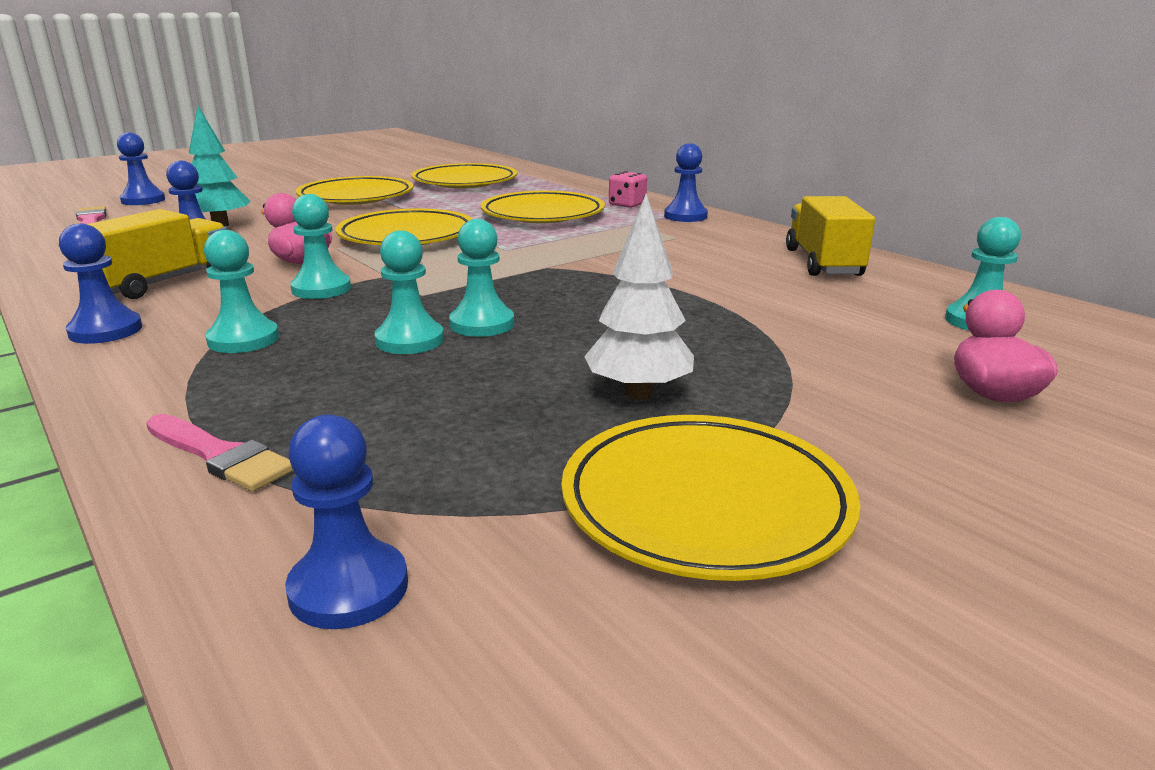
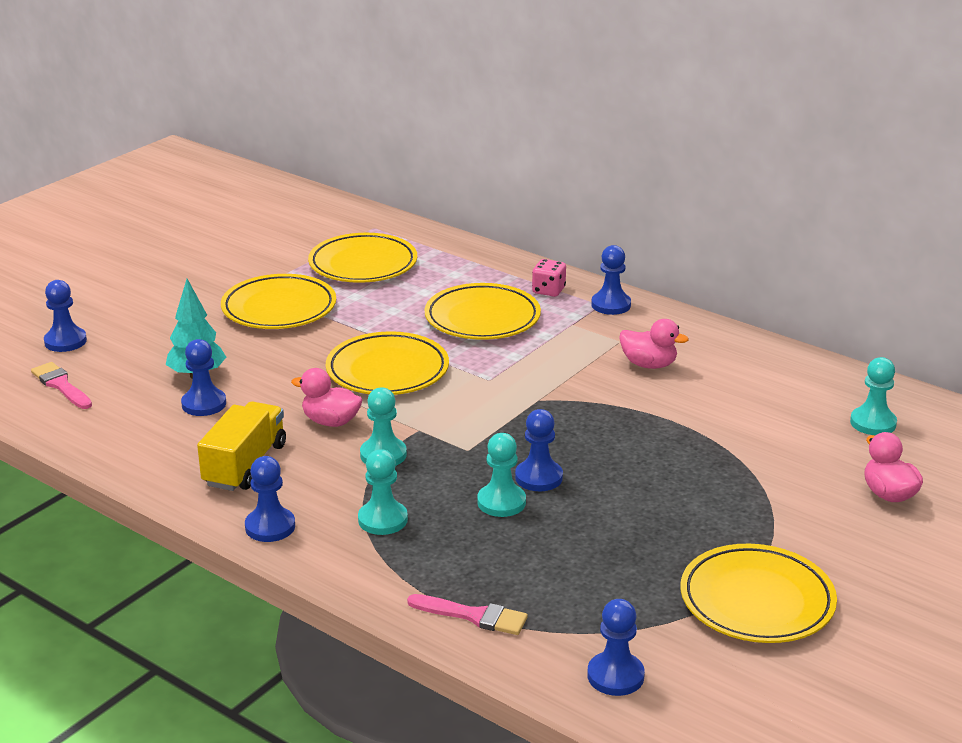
camera: 15 degrees left, 5 degrees up
turquoise pawn [449,219,514,337] -> blue pawn [515,409,563,491]
white tree [584,194,694,400] -> none
yellow truck [786,196,875,276] -> none
none -> pink duck [619,319,689,369]

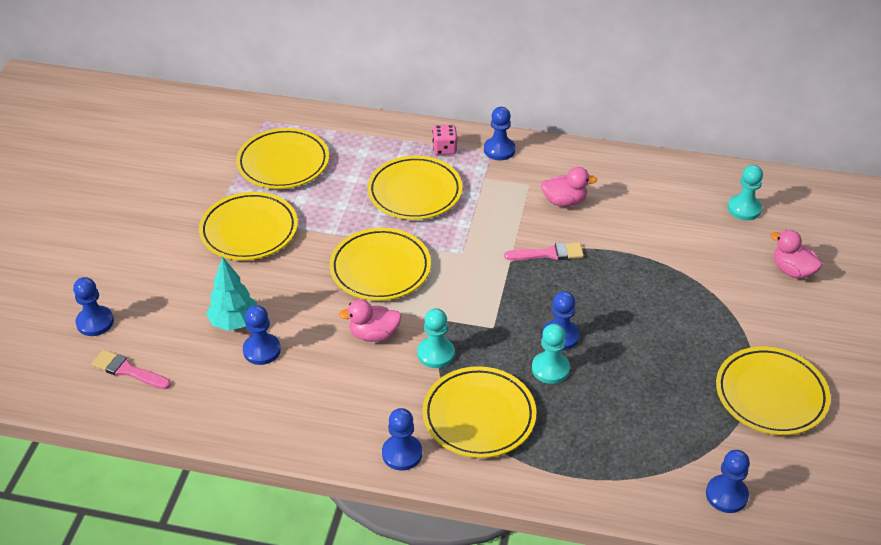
camera: 25 degrees left, 15 degrees up
yellow truck [197,401,286,491] -> none
turquoise pawn [358,449,408,535] -> yellow plate [422,366,536,458]
pink brush [407,594,528,635] -> pink brush moved to [504,242,584,260]

